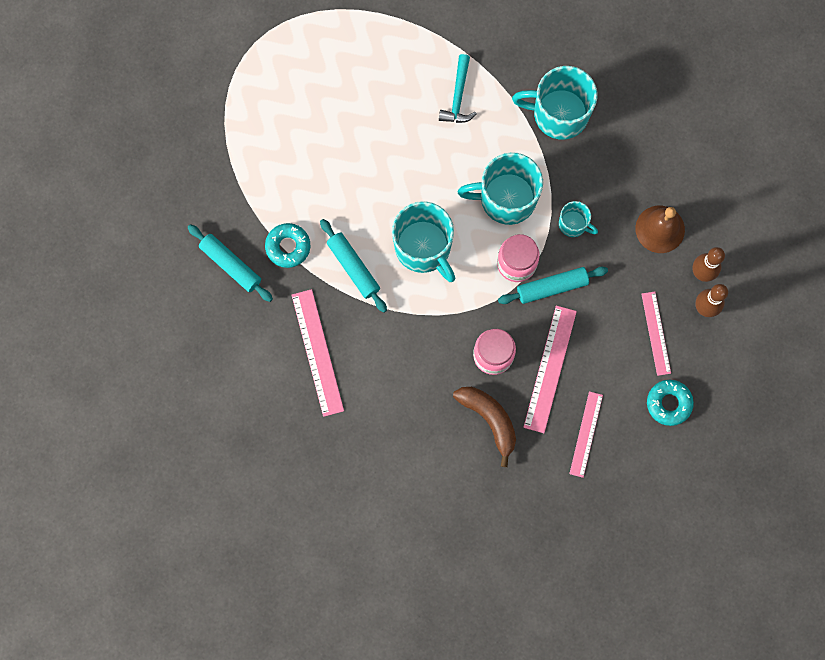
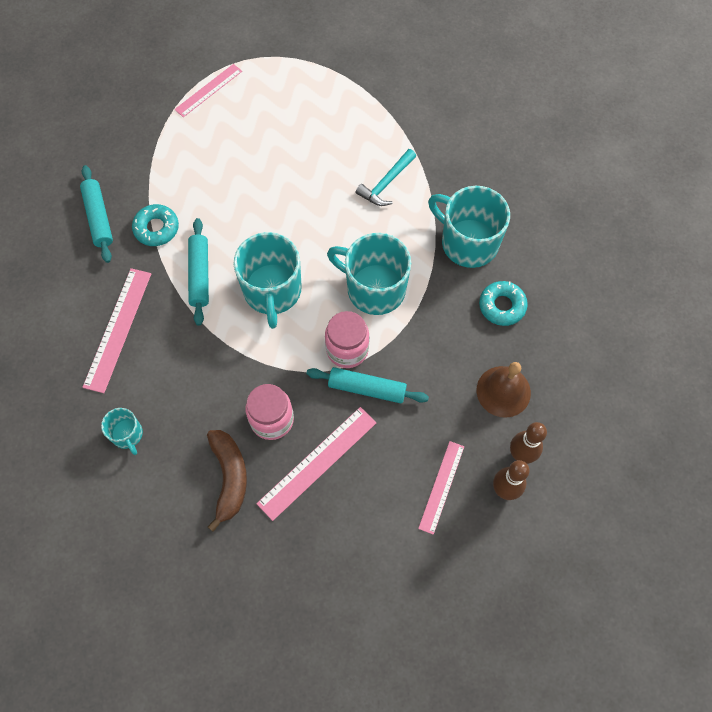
camera: 30 degrees right, 10 degrees down
turquoise mug [559,201,598,237] -> turquoise mug moved to [101,408,143,455]
pink ruler [569,391,603,478] -> pink ruler moved to [175,64,242,117]
turquoise donut [647,380,694,426] -> turquoise donut moved to [479,281,528,326]

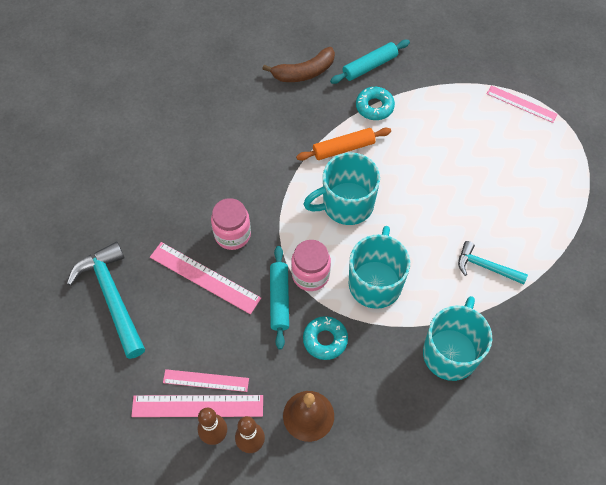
camera: 75 degrees right, 5 degrees down
pink ruler [83,268,151,393] -> pink ruler moved to [131,395,263,417]
turquoise mug [101,408,143,455] -> none
turquoise rolling pin [188,218,209,326] -> orange rolling pin [296,128,391,161]
brown banana [207,430,247,532] -> brown banana moved to [263,47,335,82]
turquoise donut [479,281,528,326] -> turquoise donut moved to [303,316,348,360]
none -> turquoise hammer [67,242,145,359]

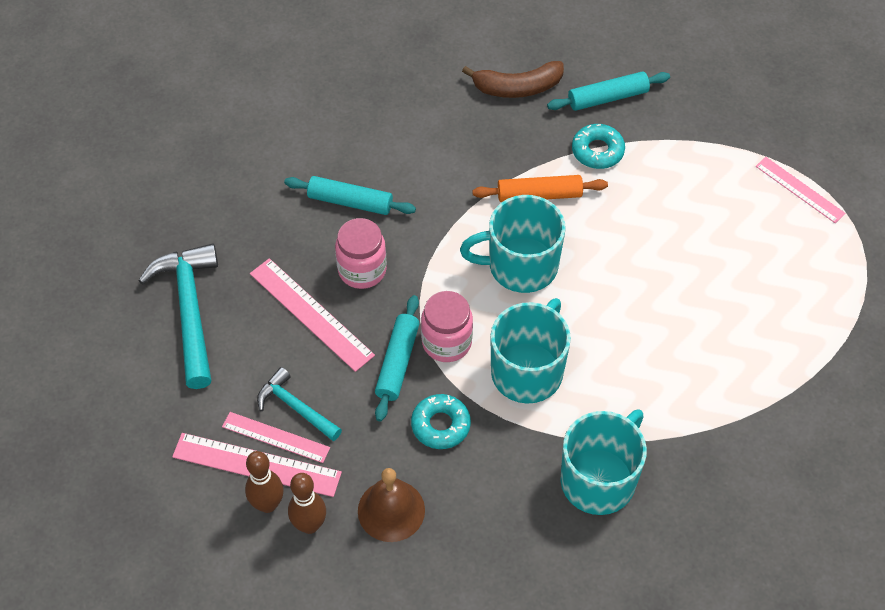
camera: 15 degrees right, 5 degrees down
turquoise hammer [458,241,528,285] -> turquoise hammer moved to [257,367,342,441]
none -> turquoise rolling pin [284,176,416,215]

